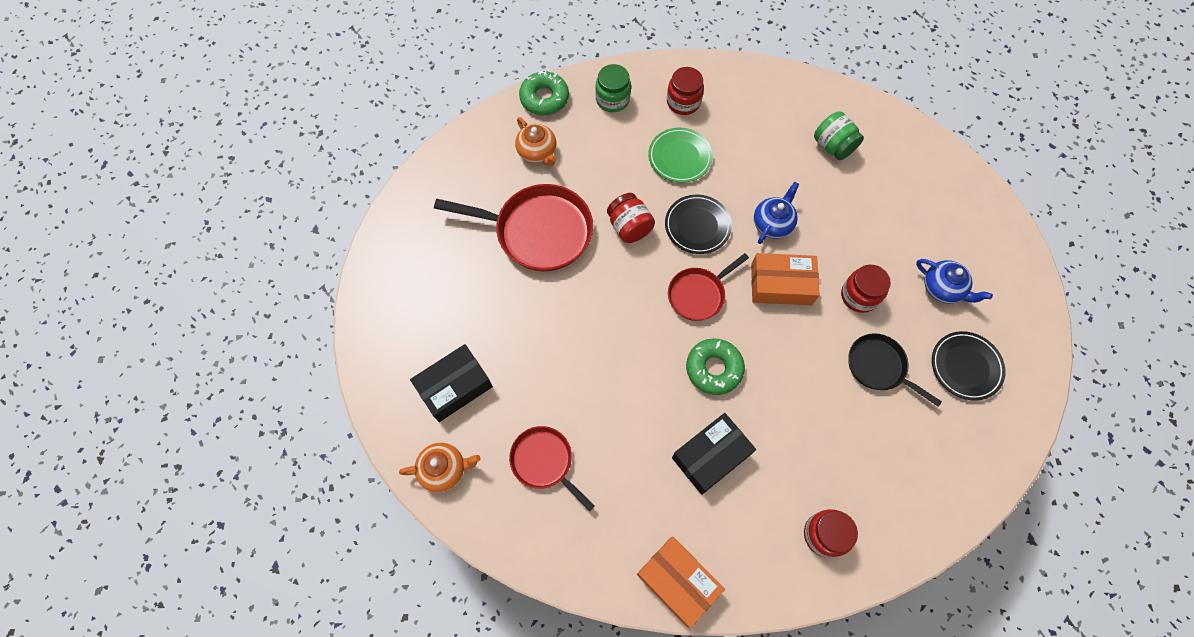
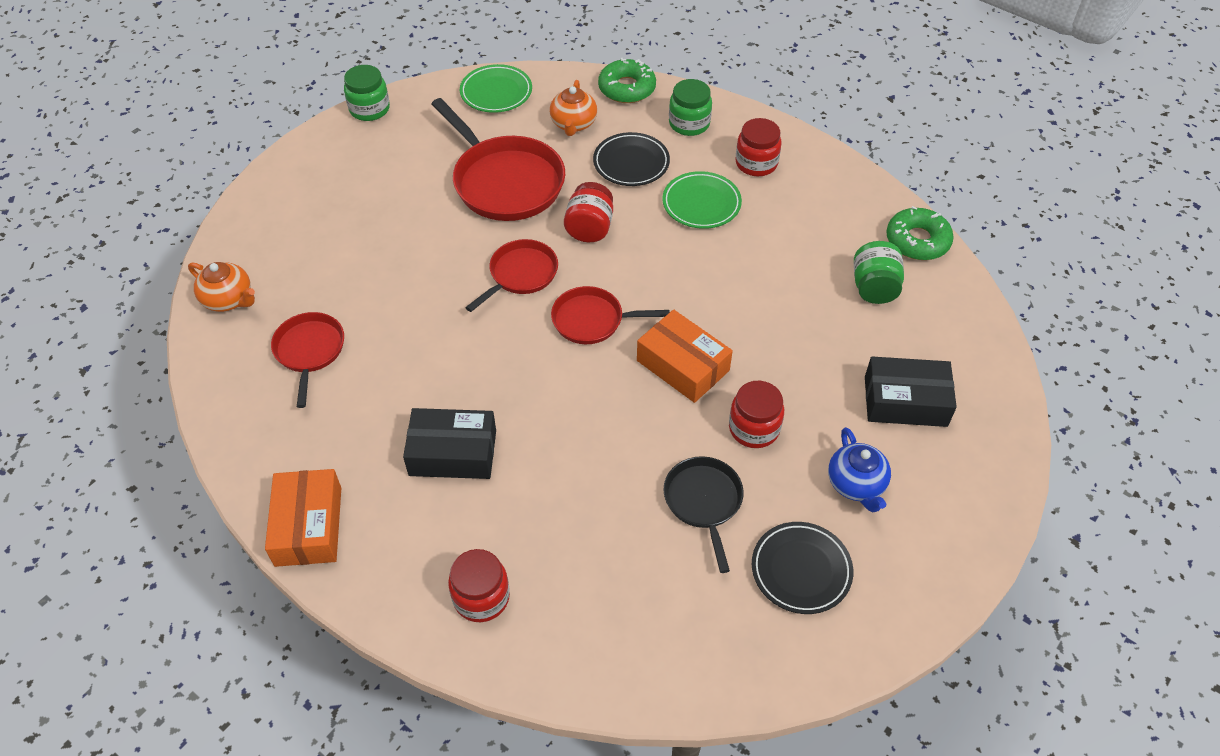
camera: 40 degrees right, 15 degrees down
black box [410,344,493,422] -> black box moved to [865,357,957,427]
black plate [665,195,732,254] -> black plate moved to [593,132,670,186]
green donut [686,338,745,395] -> green donut moved to [886,206,954,260]
blue teapot [754,182,799,244] -> none
none -> green jar [344,65,390,121]
none -> green plate [460,64,532,113]
none -> red pan [465,239,558,312]

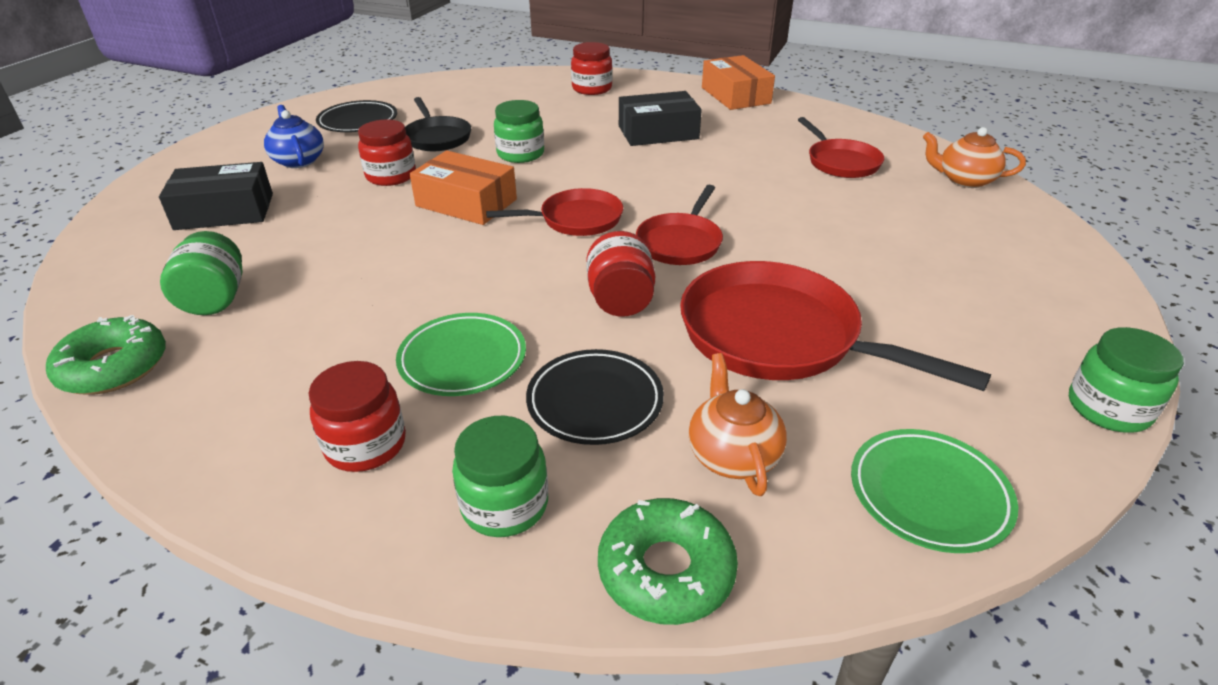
camera: 165 degrees right, 15 degrees down
none -> green jar [494,100,544,163]

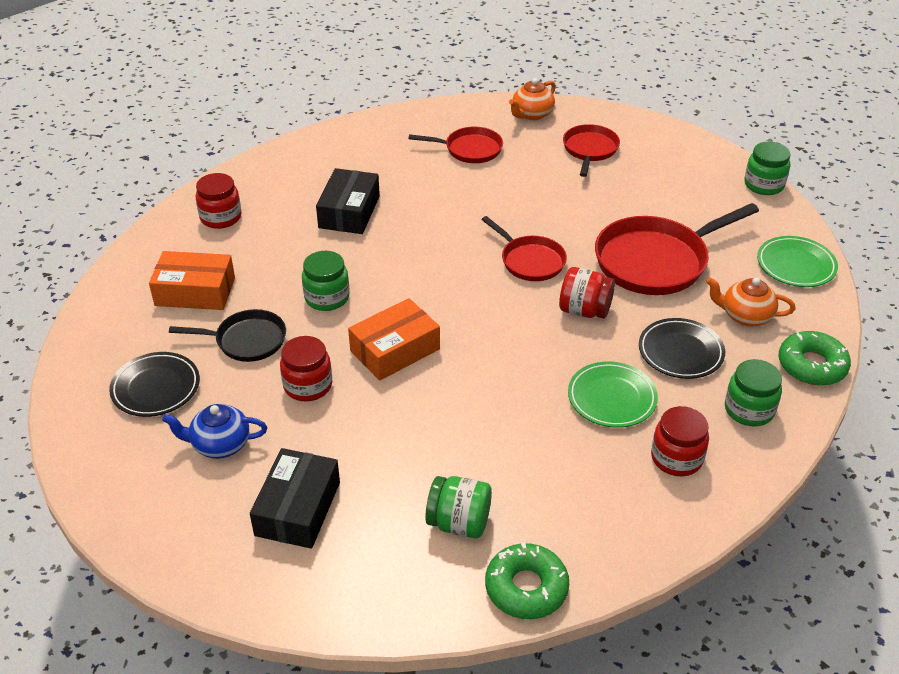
camera: 65 degrees left, 5 degrees up
red pan [486,188,623,236] -> red pan moved to [563,124,620,177]
orange box [702,55,775,110] -> orange box moved to [149,251,235,310]

